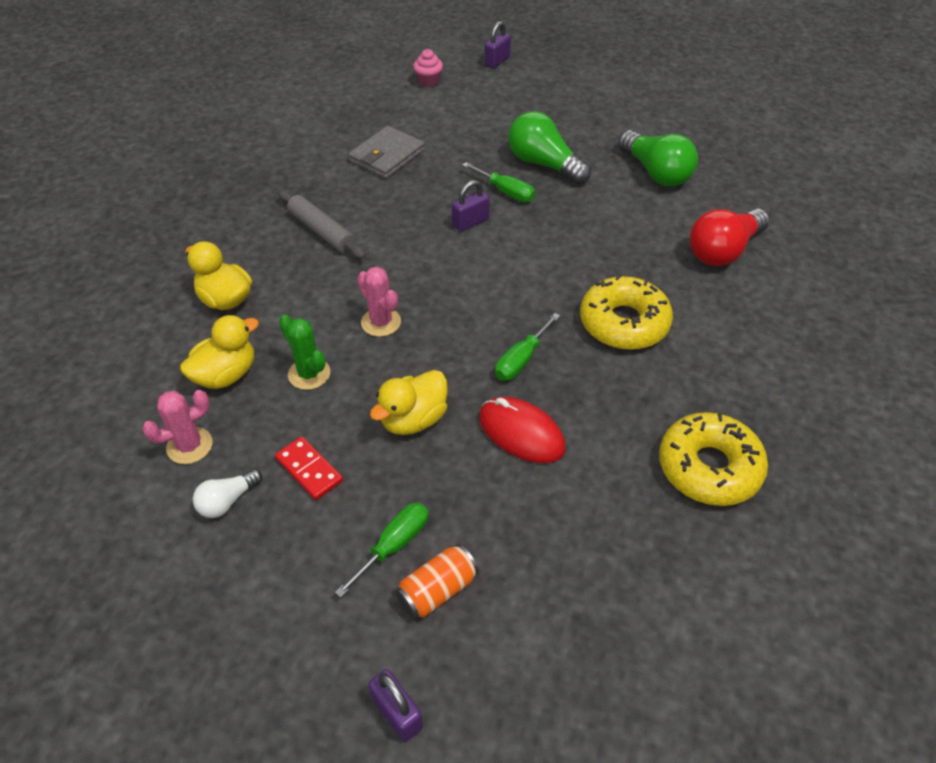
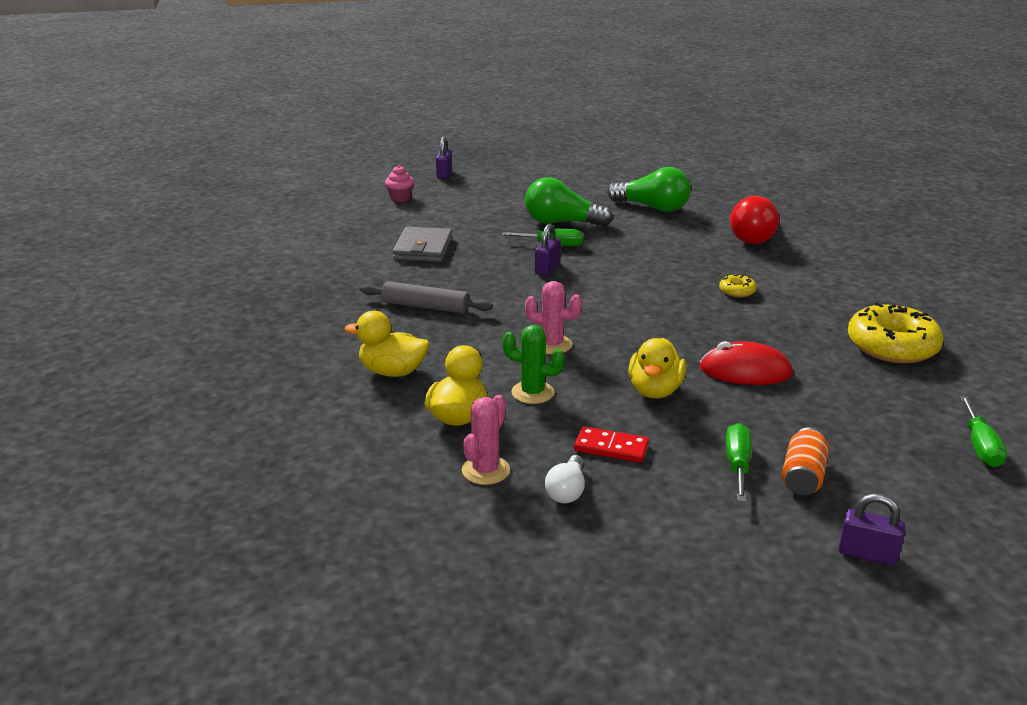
camera: 30 degrees left, 20 degrees down
green screwdriver [495,313,560,381] -> green screwdriver moved to [960,396,1007,467]
yellow donut [580,274,673,350] -> yellow donut [719,274,757,297], size x0.45

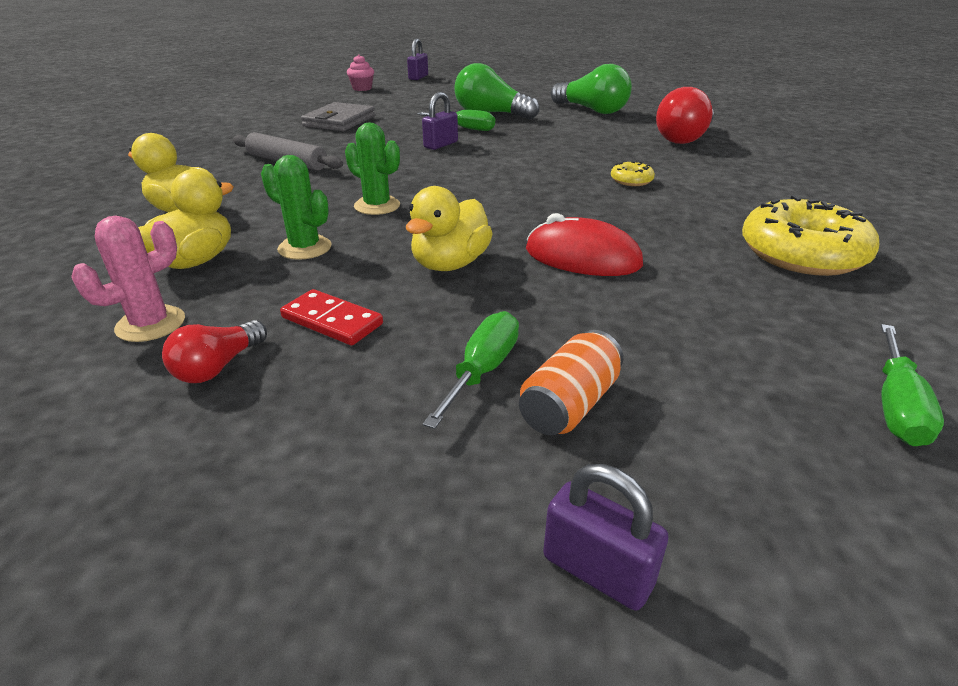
camera: 15 degrees right, 5 degrees up
pink cactus [525,281,582,354] -> green cactus [345,122,400,215]
white light bulb [545,455,585,503] -> red light bulb [162,320,267,383]

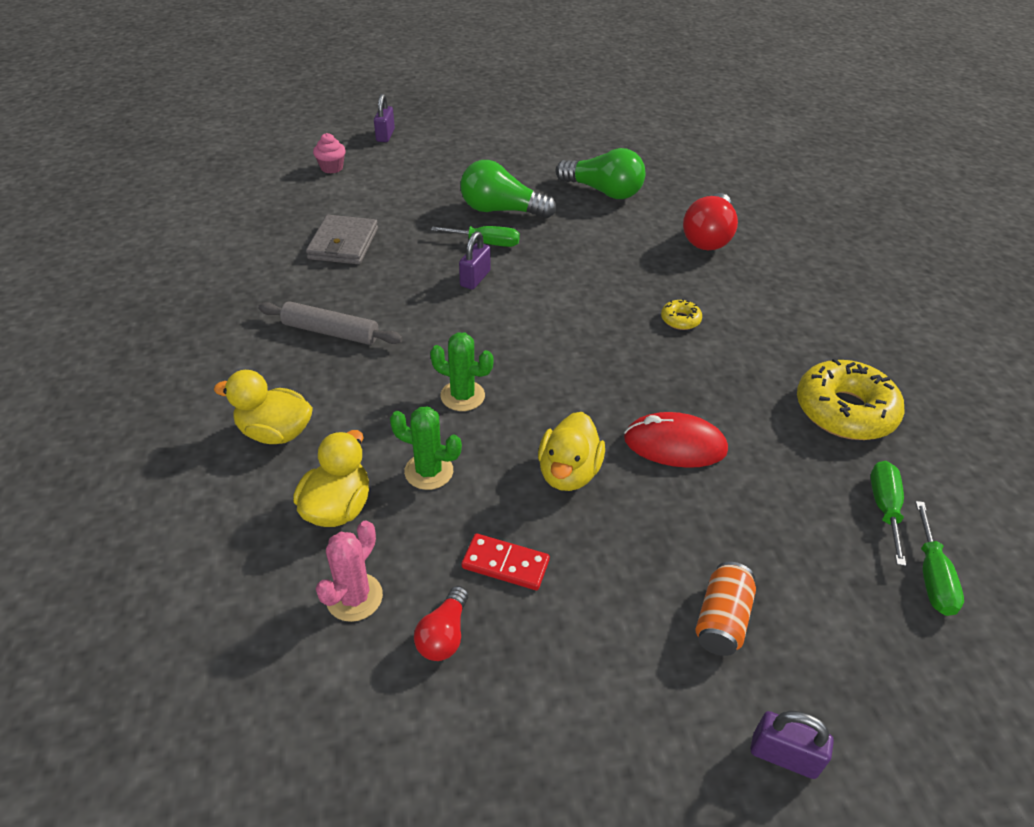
camera: 15 degrees left, 10 degrees up
green screwdriver [423,311,519,429] -> green screwdriver moved to [871,461,906,566]

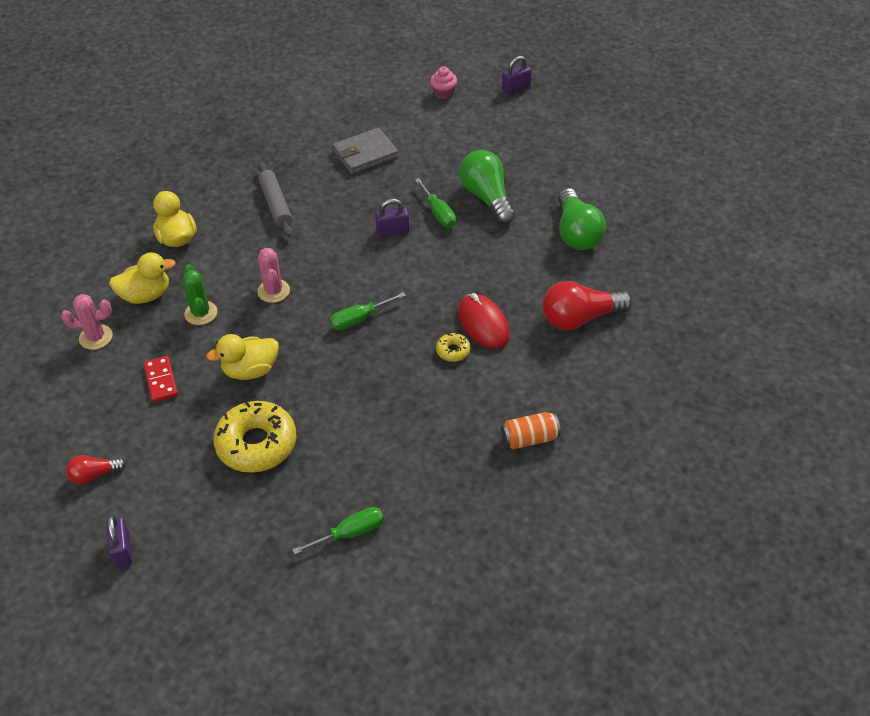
camera: 55 degrees right, 5 degrees up
red light bulb [414,586,469,661] -> red light bulb moved to [66,455,126,485]
green cactus [430,332,494,411] -> pink cactus [258,248,290,303]
red mouse [624,412,728,468] -> red mouse moved to [458,293,510,349]
orange can [695,562,756,656] -> orange can moved to [501,412,561,449]
yellow donut [797,358,905,440] -> yellow donut moved to [213,401,297,473]
green screwdriver [915,501,964,616] -> green screwdriver moved to [330,292,406,330]

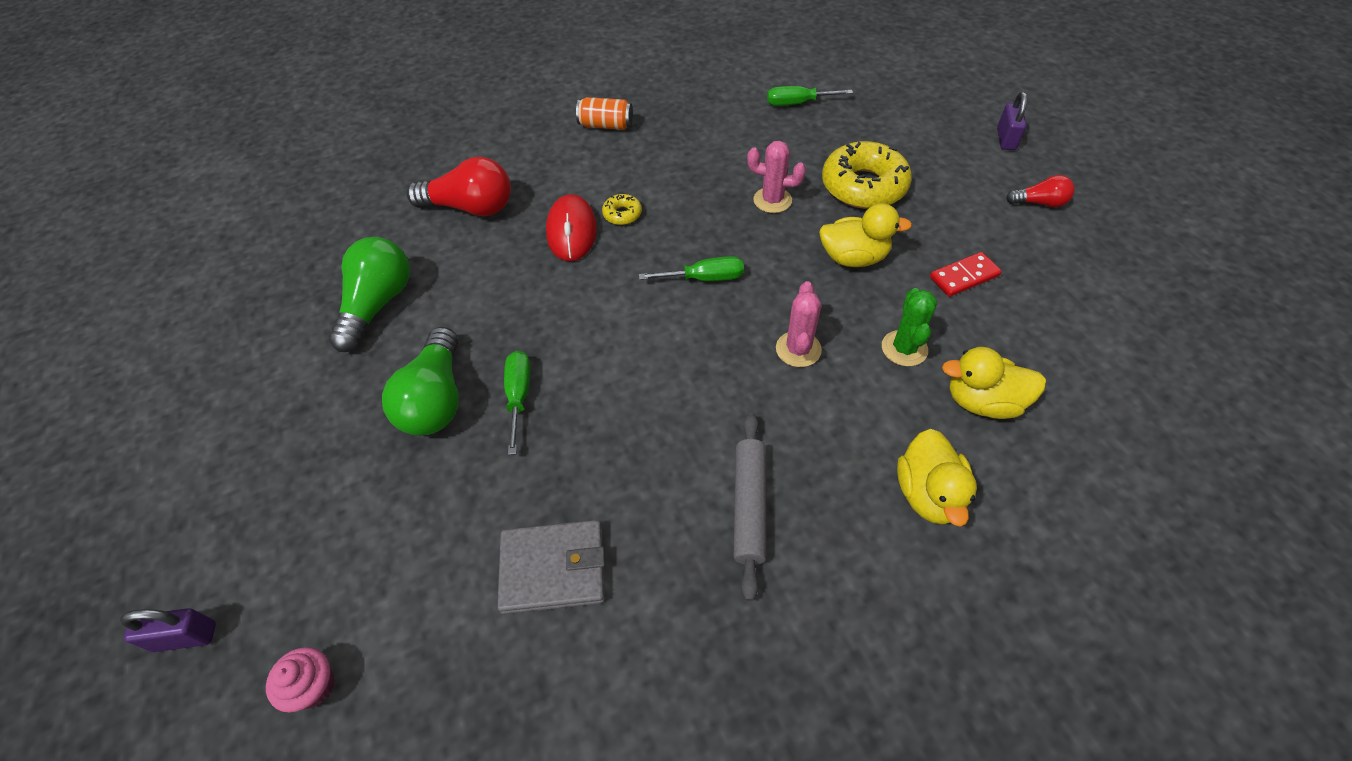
camera: 155 degrees left, 5 degrees up
pink cactus [61,294,113,350] -> pink cactus moved to [747,141,806,213]
red domino [143,356,178,402] -> red domino turned 60 degrees clockwise [930,252,1002,297]
purple padlock [375,199,409,237] -> none

